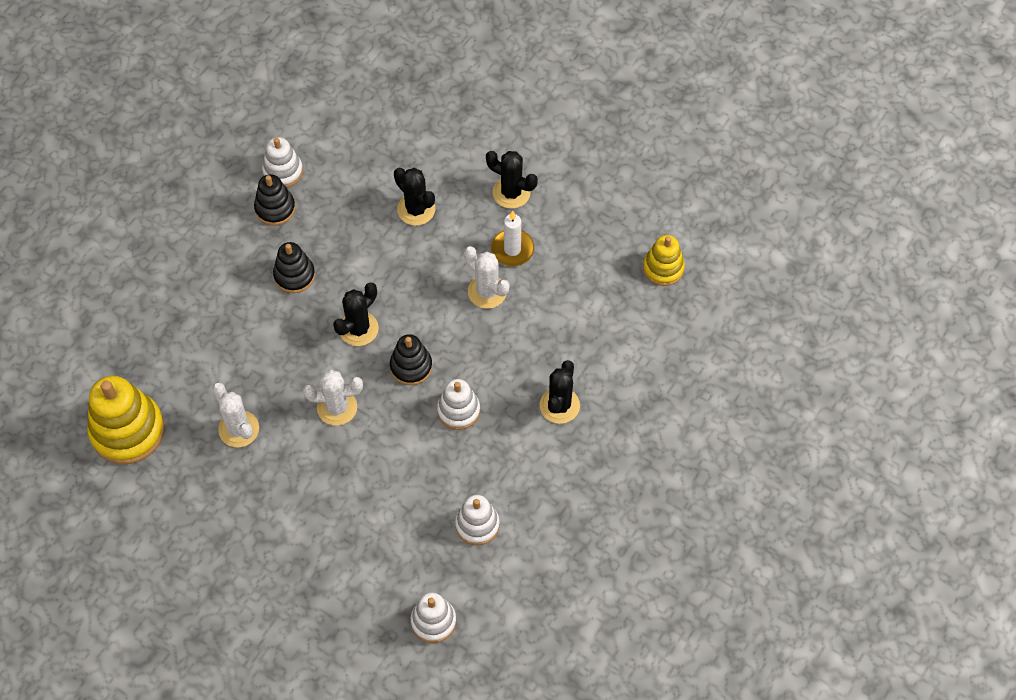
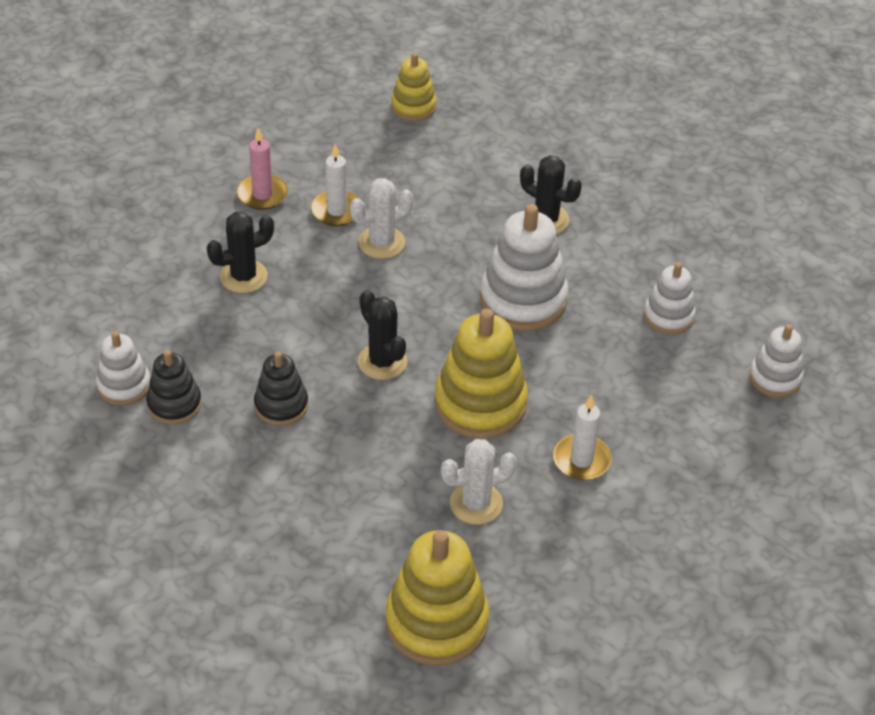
camera: 75 degrees left, 15 degrees down
white cactus [303,369,363,426] -> yellow stacking toy [435,308,528,439]
black stacking toy [390,334,432,385] -> none
white stacking toy [437,379,480,430] -> white stacking toy [480,204,568,331], size x1.73
black cactus [486,151,538,209] -> pink candle [237,128,288,210]
none -> white candle [553,395,612,480]

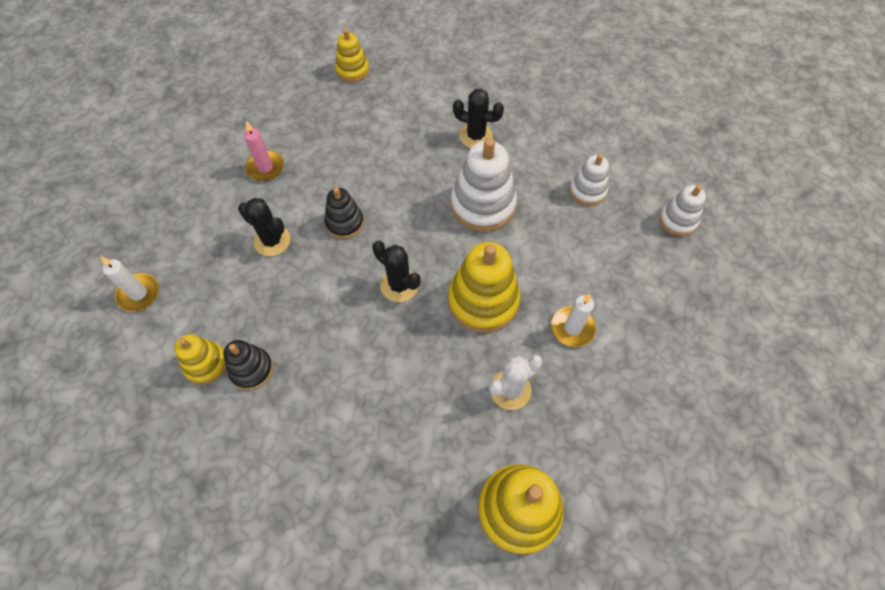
camera: 15 degrees left, 15 degrees up
white stacking toy [96,331,150,405] -> yellow stacking toy [174,334,226,384]
black cactus [207,212,274,293] -> black cactus turned 75 degrees clockwise [238,198,290,256]
black stacking toy [254,351,308,426] -> black stacking toy moved to [324,188,364,239]
white candle [311,144,360,226] -> white candle moved to [101,256,159,312]
white cactus [350,178,413,259] -> none

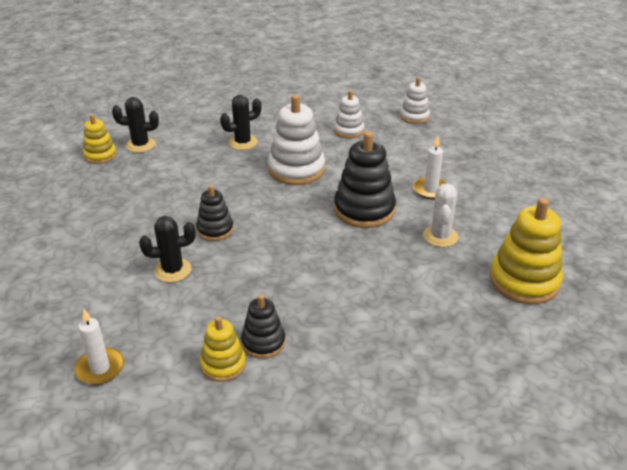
camera: 45 degrees left, 25 degrees down
pink candle [243,121,284,181] -> none
black cactus [372,241,421,302] -> black cactus moved to [112,97,159,153]
yellow stacking toy [448,242,520,333] -> black stacking toy [334,131,396,228]

